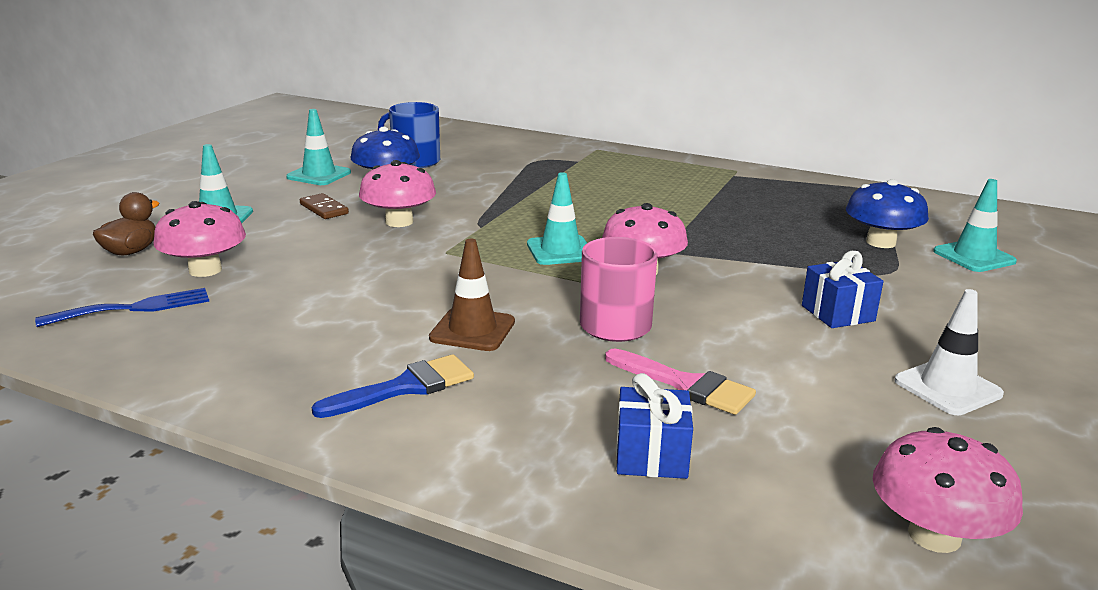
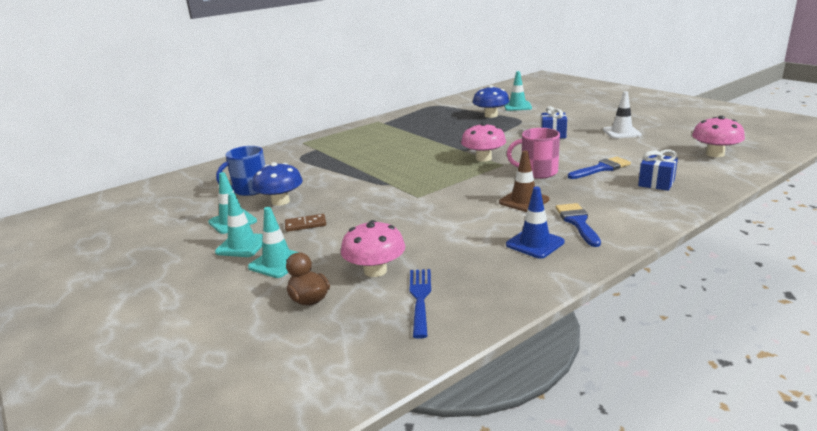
camera: 60 degrees left, 0 degrees up
pink mushroom [359,160,436,227] -> none
turquoise traffic cone [527,172,587,265] -> turquoise traffic cone moved to [215,192,263,257]
pink brush [605,348,756,415] -> blue brush [568,157,631,179]
none -> blue traffic cone [506,187,565,259]

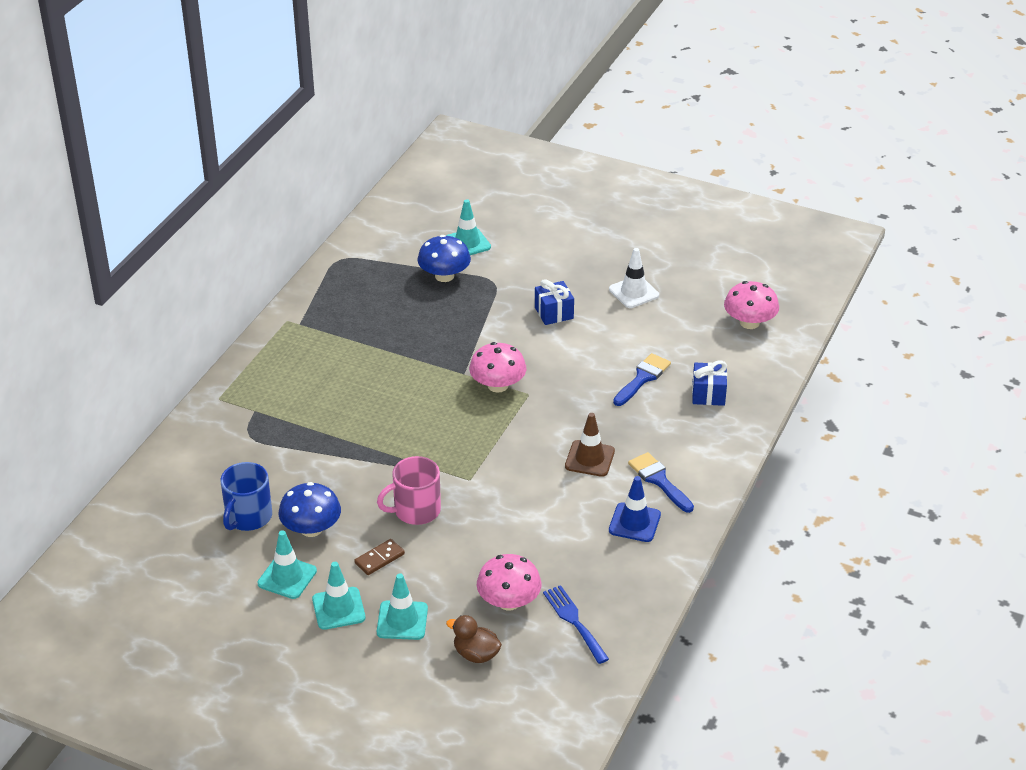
camera: 30 degrees left, 15 degrees up
pink mug [507,128,560,179] -> pink mug moved to [377,456,441,525]

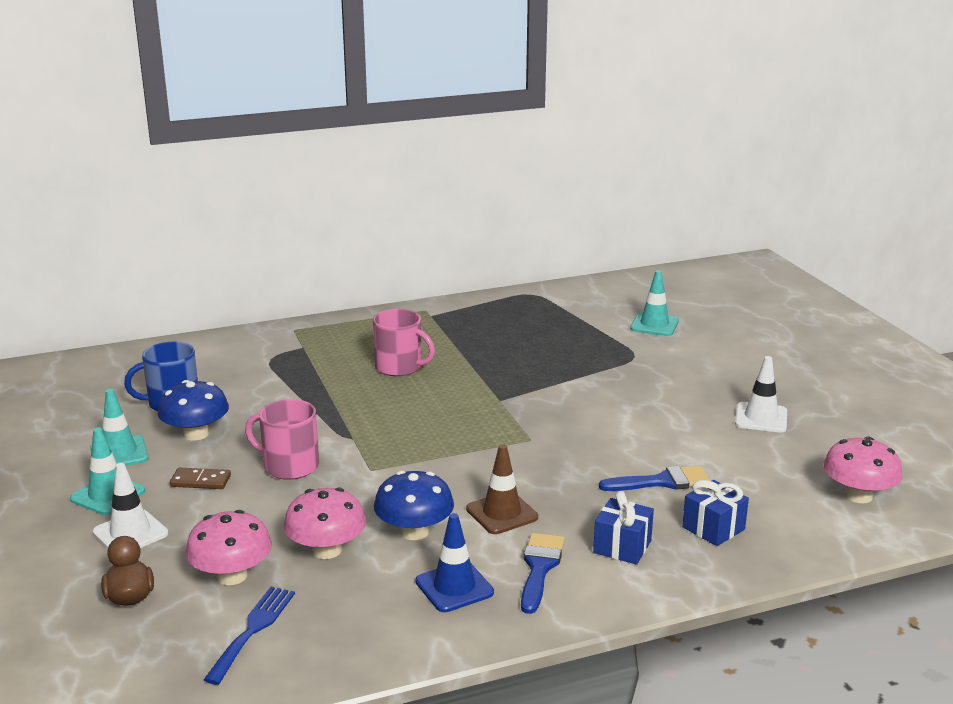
camera: 45 degrees right, 15 degrees down
turquoise traffic cone [377,573,428,640] -> white traffic cone [92,463,168,549]
blue mushroom [417,235,471,282] -> blue mushroom moved to [374,471,454,540]
pink mushroom [469,342,526,393] -> pink mushroom moved to [284,488,366,559]
blue gift [535,279,574,325] -> blue gift moved to [593,491,654,565]
none -> pink mug [373,309,435,376]

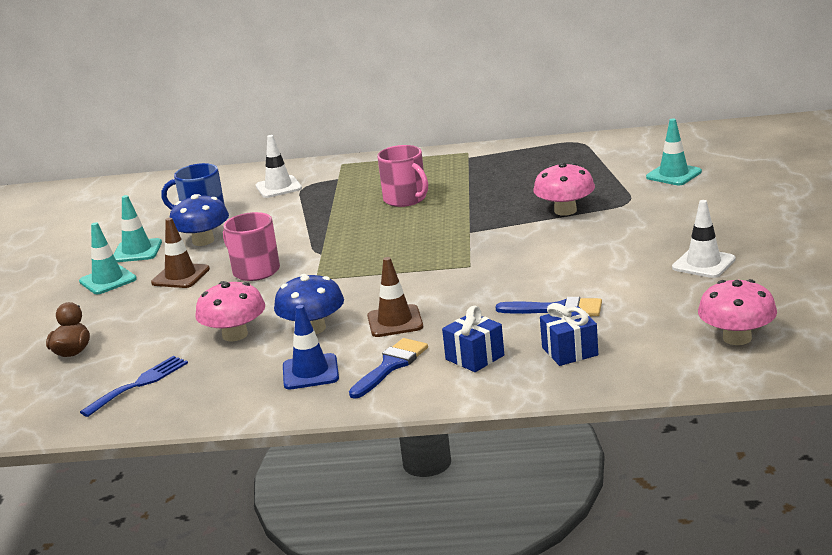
camera: 25 degrees right, 0 degrees up
white traffic cone [92,463,168,549] -> white traffic cone moved to [255,135,302,198]
brown domino [170,468,231,489] -> brown traffic cone [151,218,210,288]
pink mushroom [186,510,272,585] -> pink mushroom moved to [534,162,595,216]

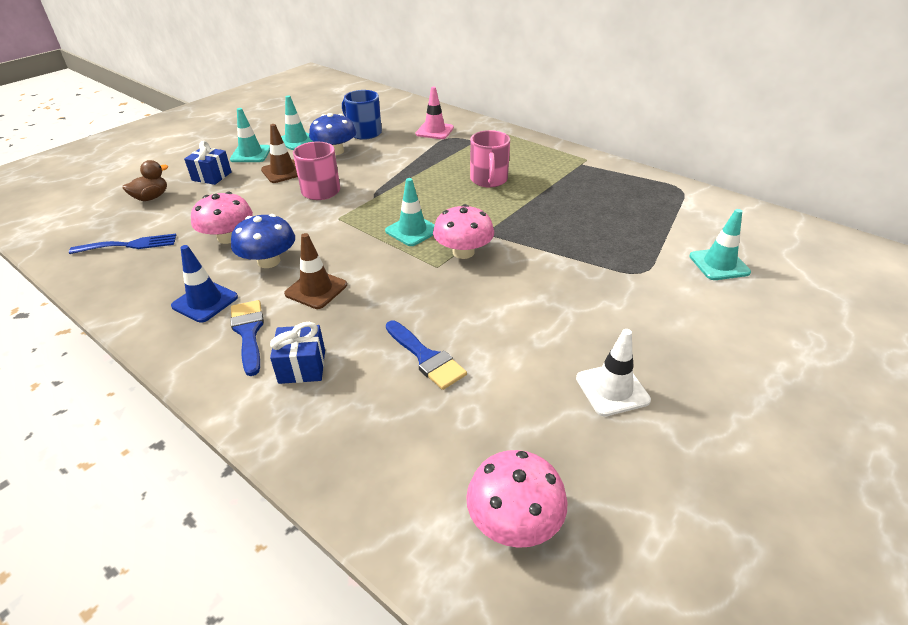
camera: 35 degrees right, 15 degrees up
white traffic cone [255,135,302,198] -> pink traffic cone [416,87,454,139]
blue brush [349,338,428,399] -> blue brush turned 90 degrees counterclockwise [230,300,264,376]
pink mushroom [534,162,595,216] -> pink mushroom moved to [433,204,494,259]
blue gift [540,303,598,366] -> blue gift moved to [184,141,231,185]
none -> turquoise traffic cone [385,178,435,246]

